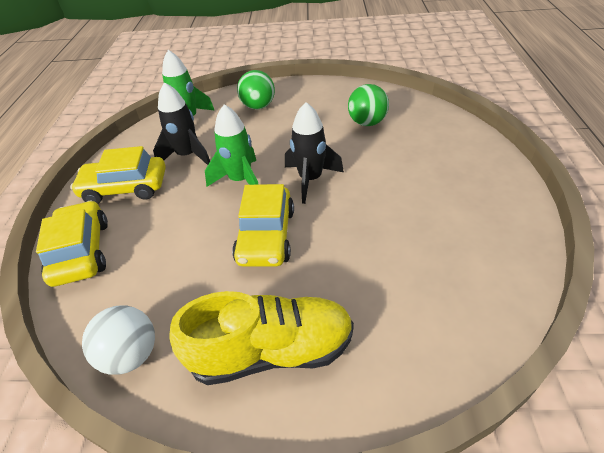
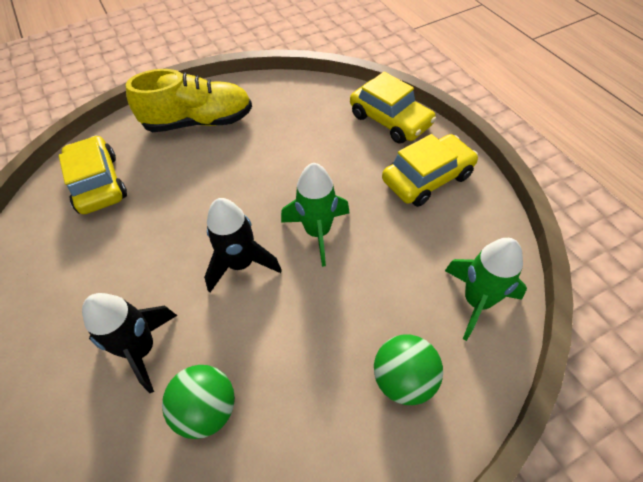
camera: 150 degrees right, 10 degrees up
white ball [82,306,155,375] -> none
black rocket [153,82,210,165] -> black rocket moved to [82,293,177,393]
yellow shoe [169,291,354,385] -> yellow shoe turned 150 degrees counterclockwise [126,69,252,132]
yellow car [232,184,294,267] -> yellow car moved to [59,135,127,214]

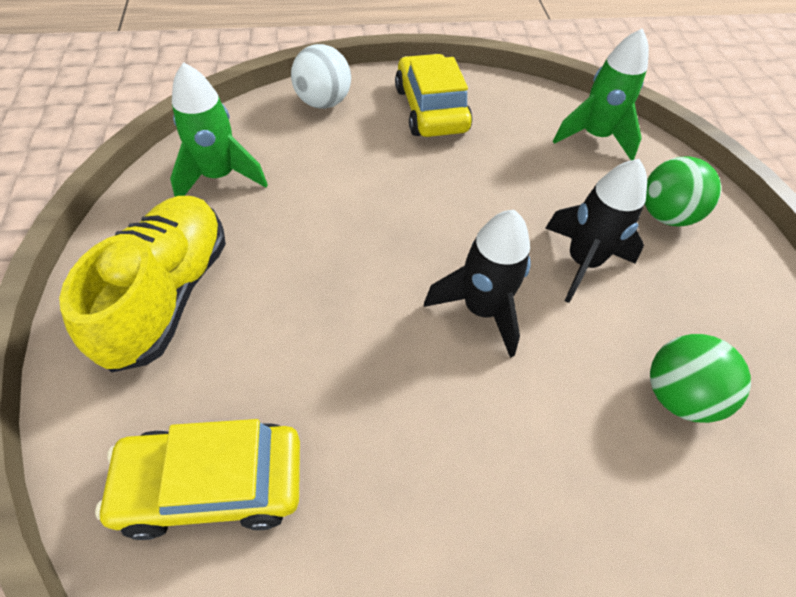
camera: 75 degrees left, 0 degrees up
black rocket [82,293,177,393] -> black rocket moved to [545,159,647,303]
green rocket [281,163,350,267] -> green rocket moved to [170,62,268,197]
yellow car [350,72,436,144] -> white ball [291,44,351,109]

